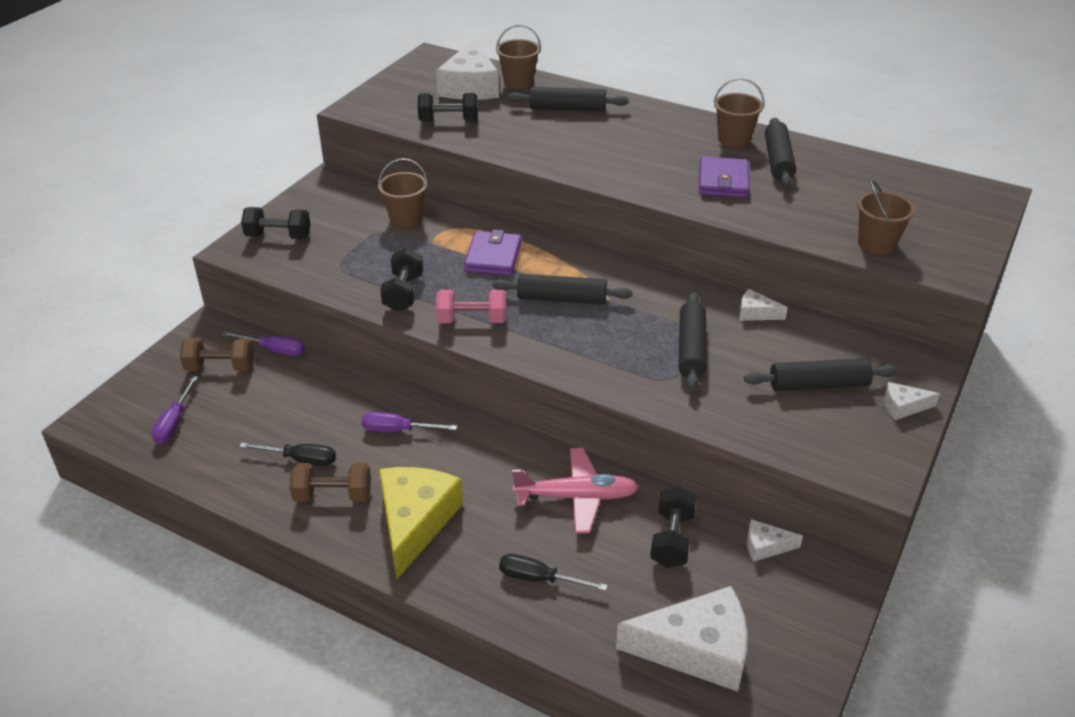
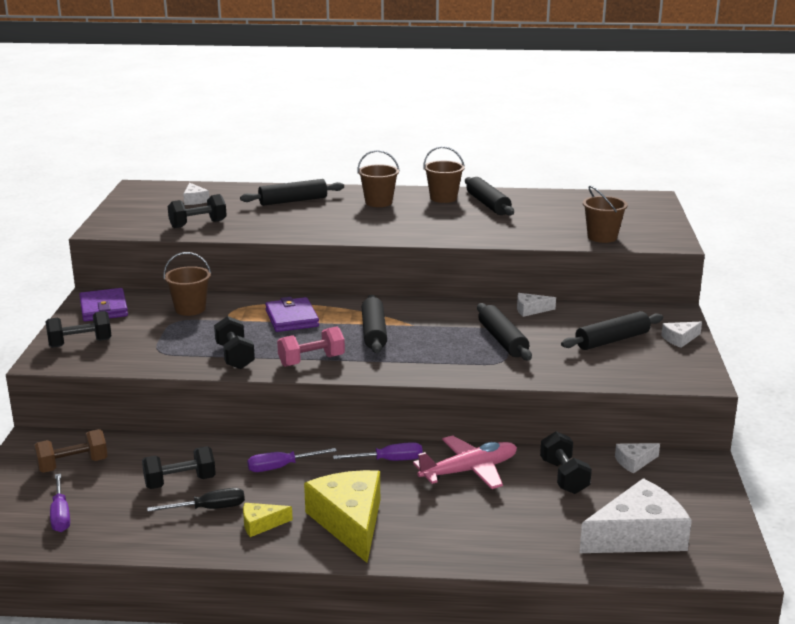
camera: 25 degrees left, 15 degrees down
purple screwdriver [222,332,305,356] -> purple screwdriver moved to [333,442,423,461]
brown dumbbell [290,463,371,502] -> yellow cheese [243,503,293,537]
white cheese [436,38,499,100] -> white cheese [183,182,210,205], size x0.46
black rolling pin [492,274,633,304] -> black rolling pin turned 75 degrees counterclockwise [362,295,387,353]
brown bucket [496,25,541,89] -> brown bucket moved to [357,150,400,207]
black screwdriver [499,554,608,591] -> none
purple wallet [699,156,749,198] -> purple wallet moved to [79,288,128,321]
none -> black dumbbell [142,447,216,489]

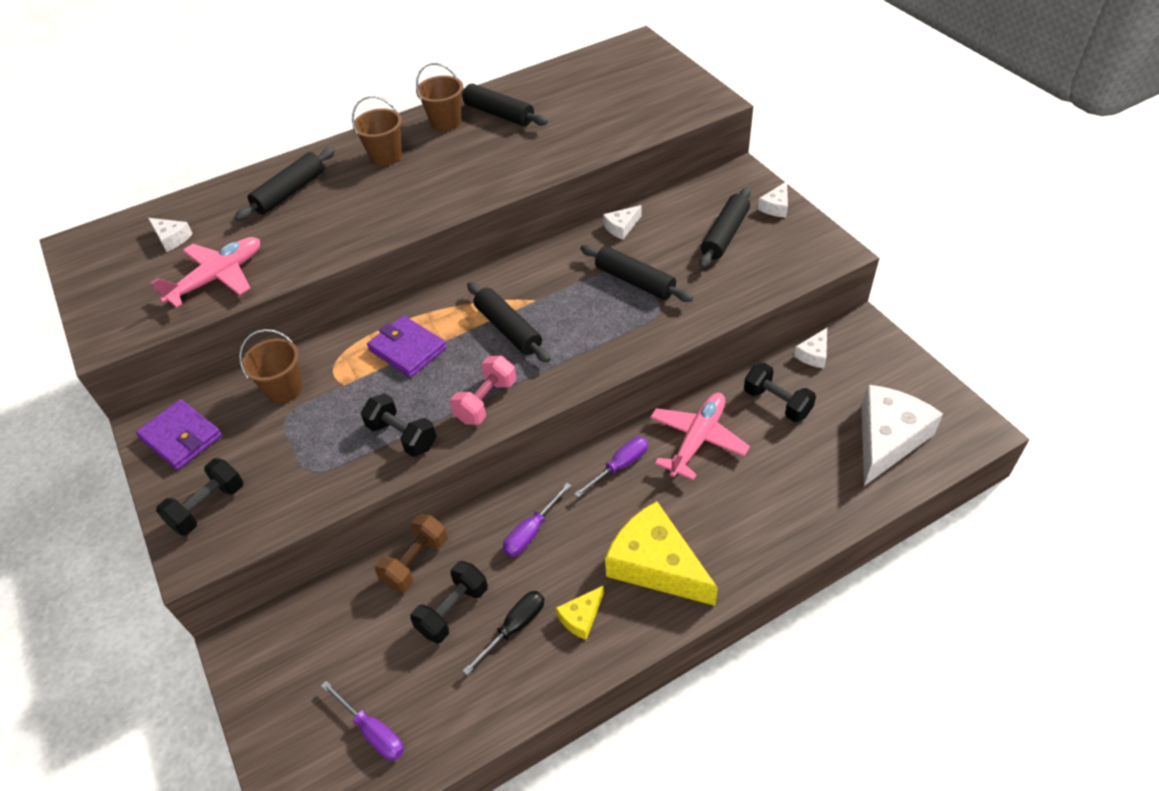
camera: 30 degrees left, 25 degrees up
brown dumbbell [34,429,108,473] -> brown dumbbell moved to [375,514,448,592]
black dumbbell [168,194,227,228] -> pink plane [151,237,260,308]
brown bucket [583,186,628,243] -> none

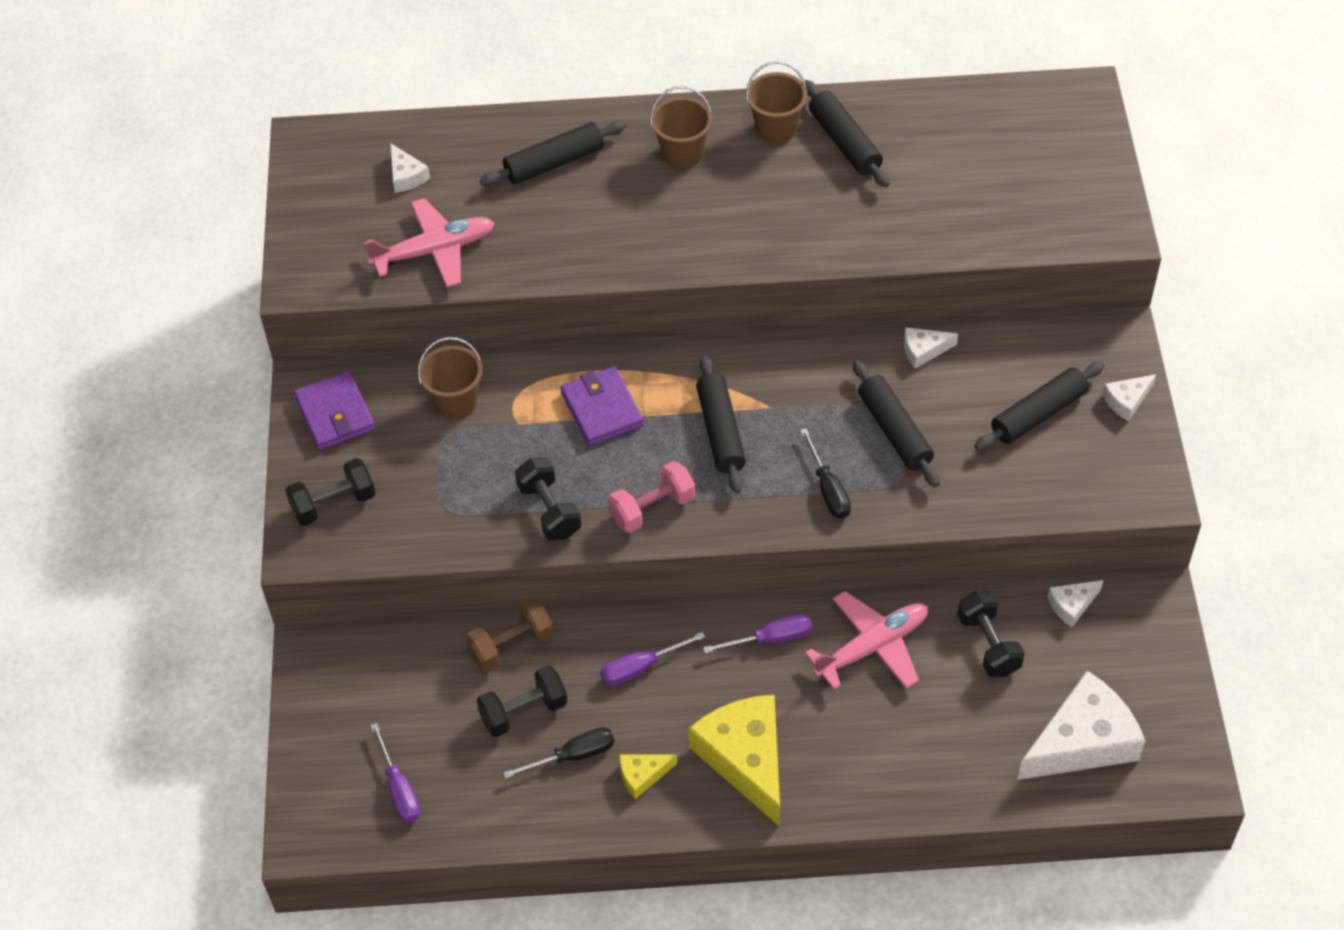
camera: 25 degrees right, 5 degrees up
none -> black screwdriver [800,428,851,519]

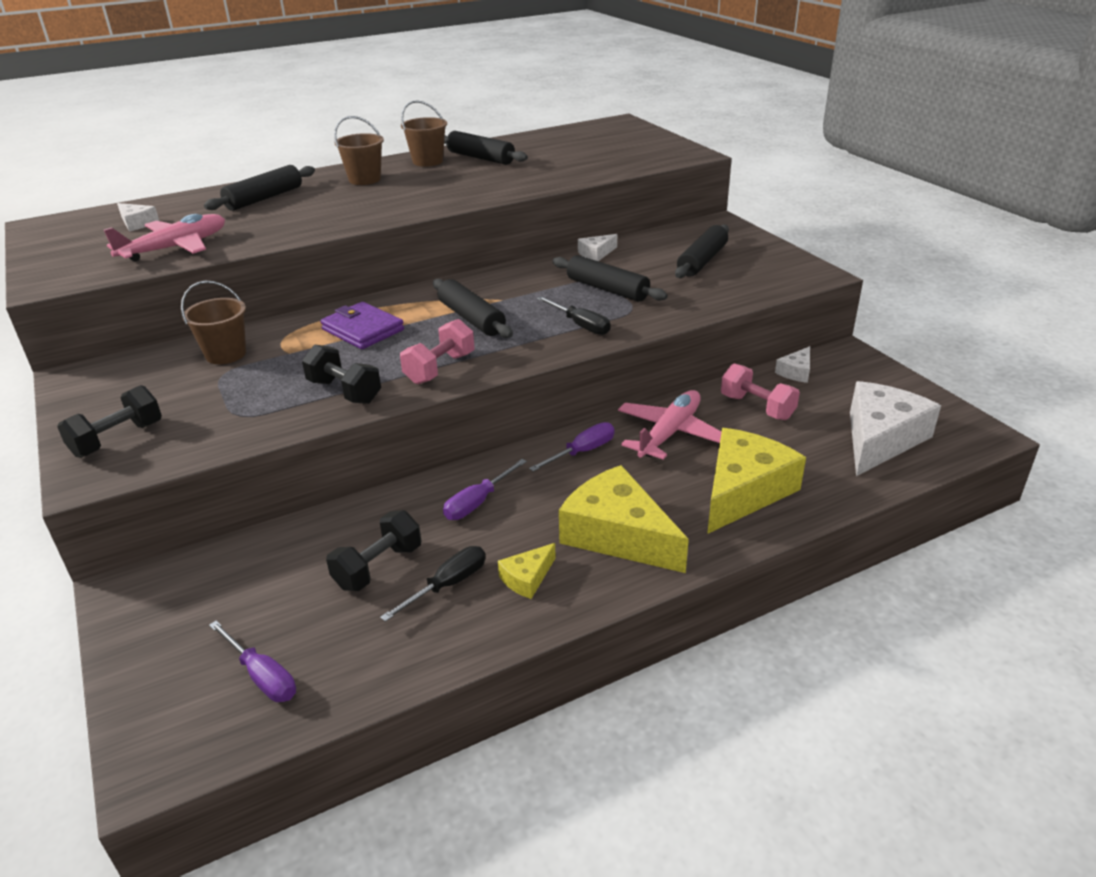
camera: 25 degrees left, 20 degrees down
purple wallet [294,371,375,450] -> none
brown dumbbell [465,599,554,672] -> none
black dumbbell [957,591,1025,677] -> pink dumbbell [721,363,800,420]
white cheese [1102,374,1156,421] -> none
none -> yellow cheese [707,428,806,534]

